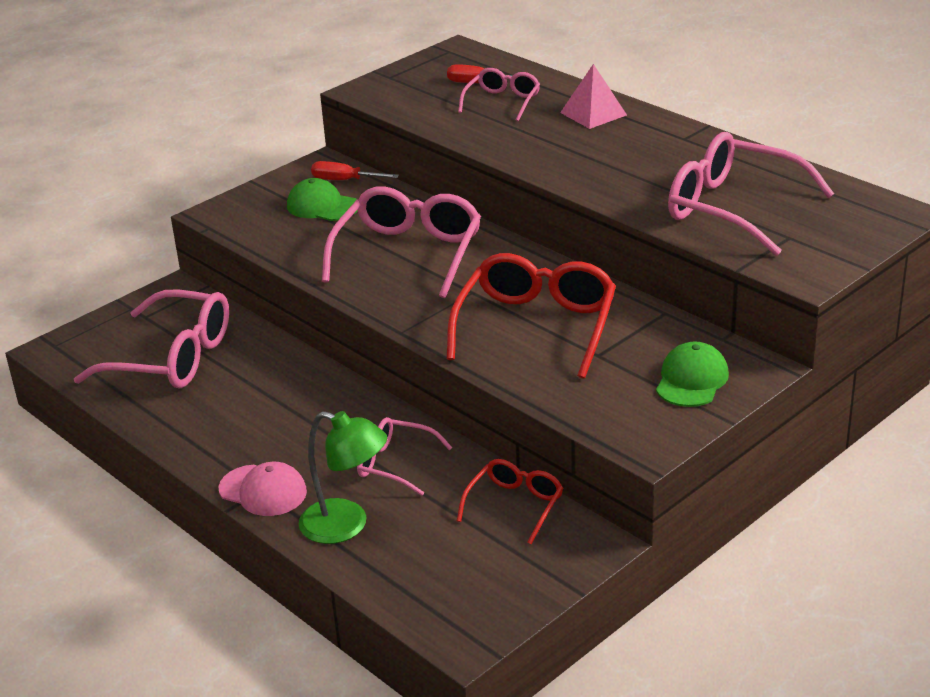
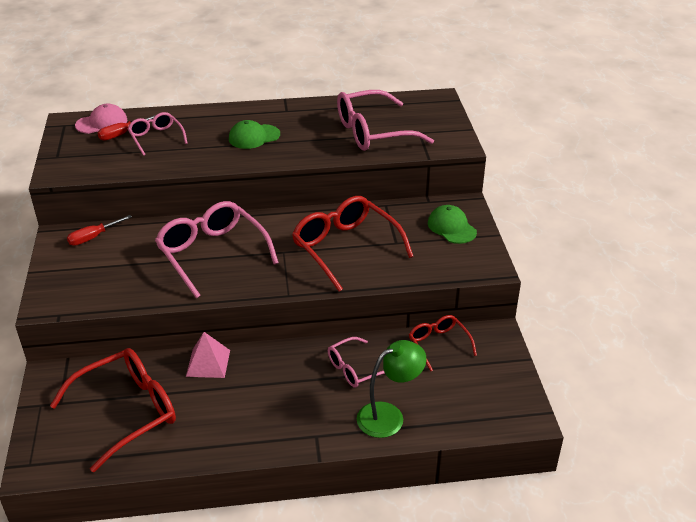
camera: 55 degrees left, 5 degrees up
pink glasses [74,289,229,388] -> red glasses [50,348,176,472]
pink cap [218,462,307,516] -> pink cap moved to [75,104,127,134]
green cap [287,178,358,221] -> green cap moved to [229,120,280,149]
pink pyramid [560,64,627,129] -> pink pyramid moved to [186,332,230,378]

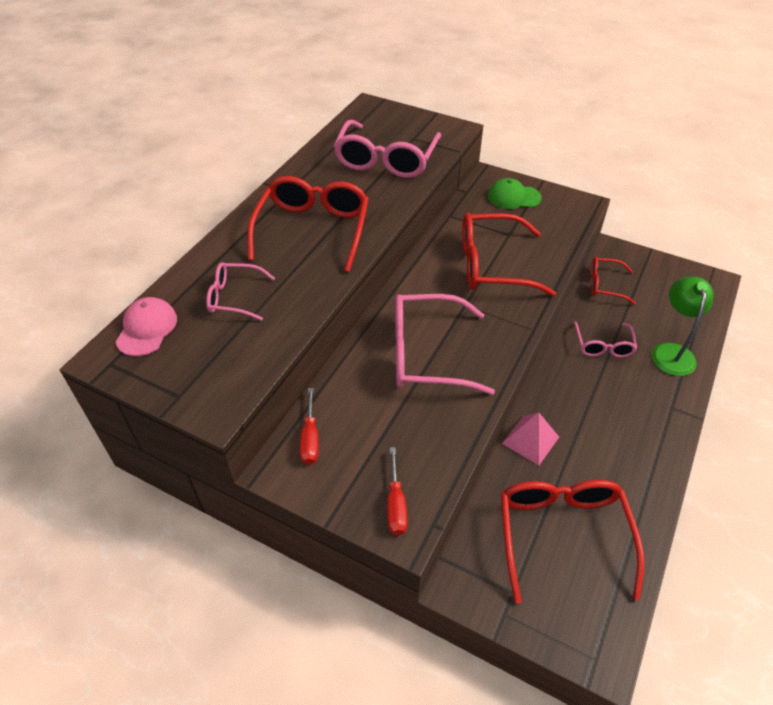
camera: 55 degrees left, 10 degrees up
red screwdriver [98,115,156,141] -> red screwdriver moved to [387,447,408,536]
green cap [229,120,280,149] -> red glasses [247,176,369,272]

